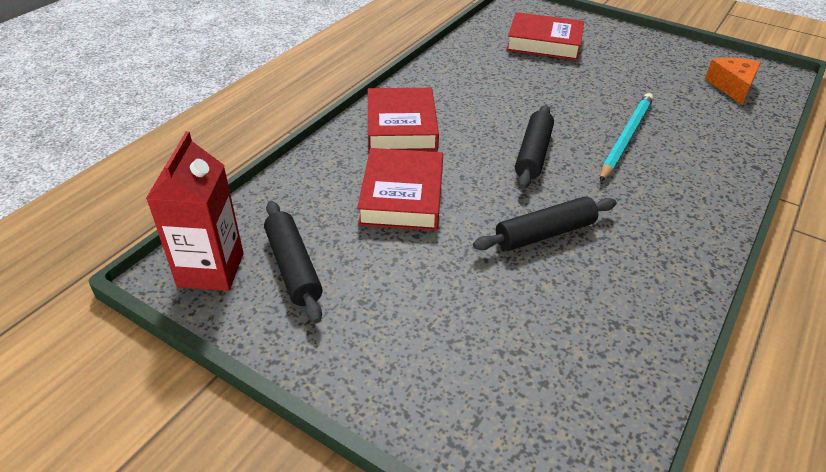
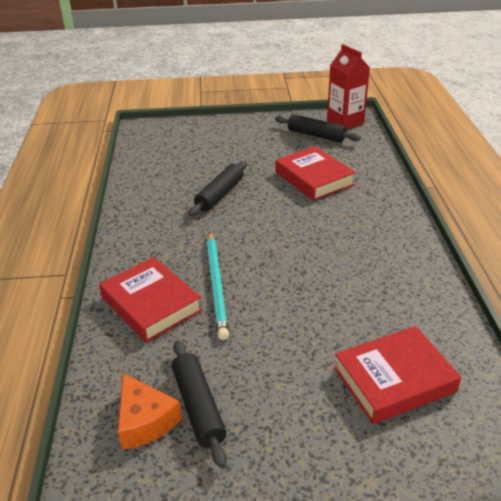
camera: 145 degrees right, 5 degrees down
red book [368,88,439,151] -> red book moved to [99,257,202,343]
black rolling pin [515,105,554,189] -> black rolling pin moved to [172,340,227,468]

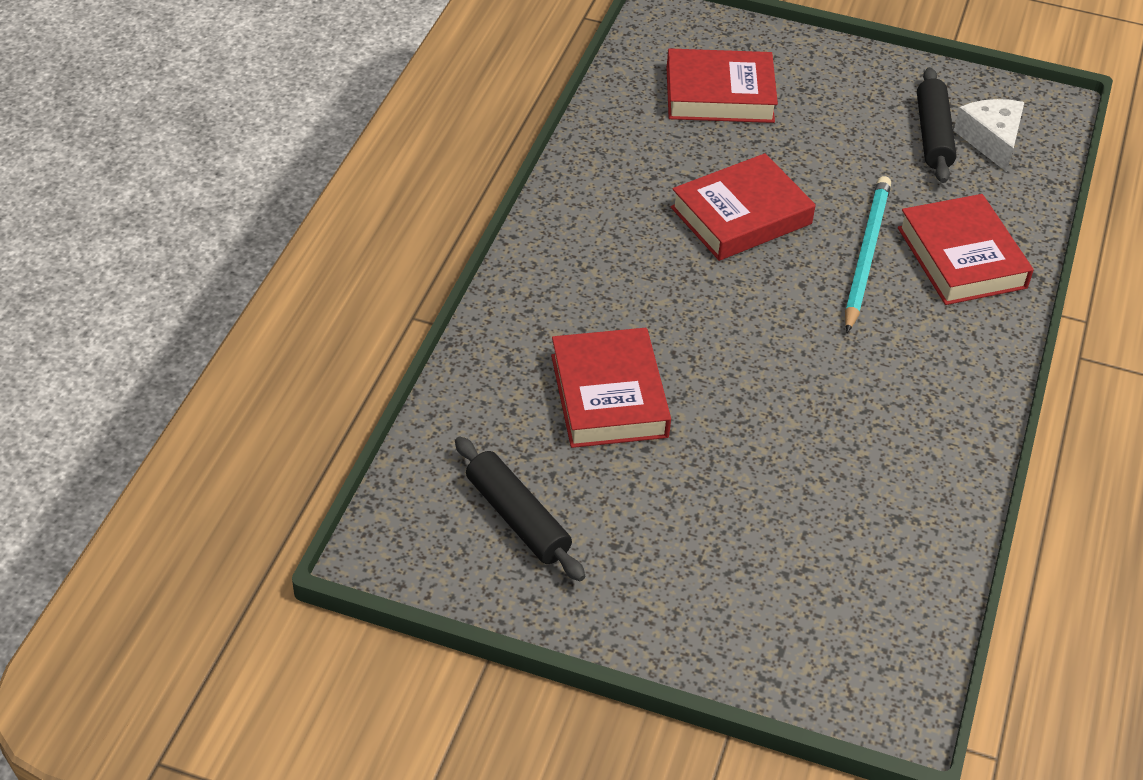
camera: 160 degrees left, 10 degrees up
orange cheese [118,373,182,450] -> white cheese [954,99,1024,172]
black rolling pin [189,161,247,216] -> none
red carton [327,44,370,130] -> none
none -> red book [671,153,816,261]

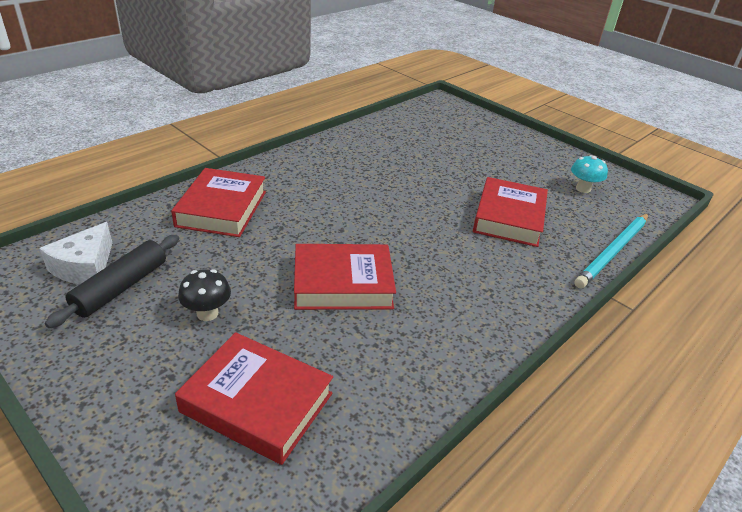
camera: 155 degrees left, 10 degrees down
black rolling pin [455,436,585,581] -> turquoise mushroom [571,155,608,193]
turquoise pencil [845,176,891,333] -> turquoise pencil moved to [574,214,648,288]
none -> black mushroom [178,269,231,321]

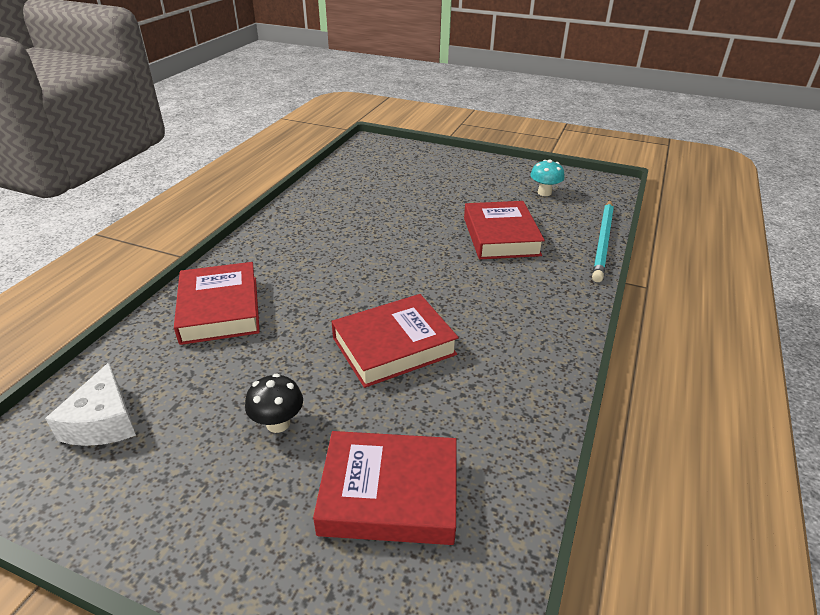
camera: 20 degrees left, 0 degrees up
black rolling pin [45,235,179,328] -> none

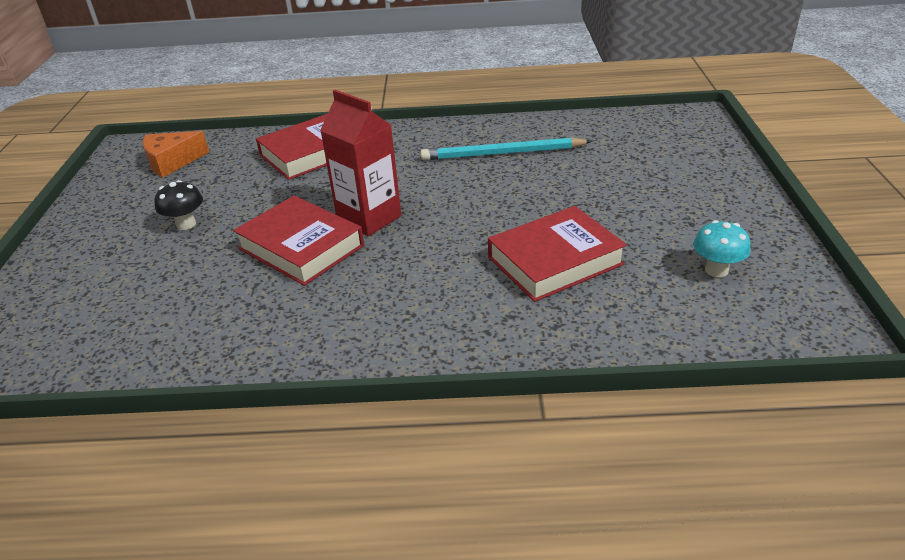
camera: 70 degrees right, 0 degrees up
white cheese [45,363,136,446] -> orange cheese [143,131,209,178]
red book [313,431,457,545] -> none
turquoise pencil [592,200,614,282] -> turquoise pencil moved to [421,138,592,160]
none -> red carton [320,90,401,236]

